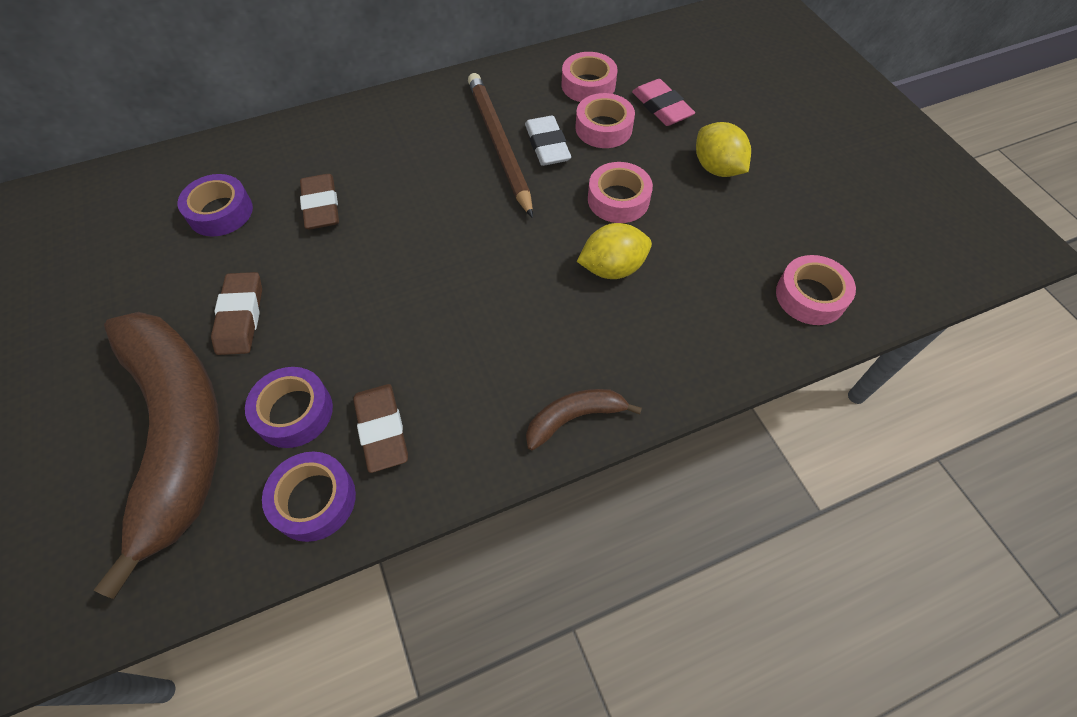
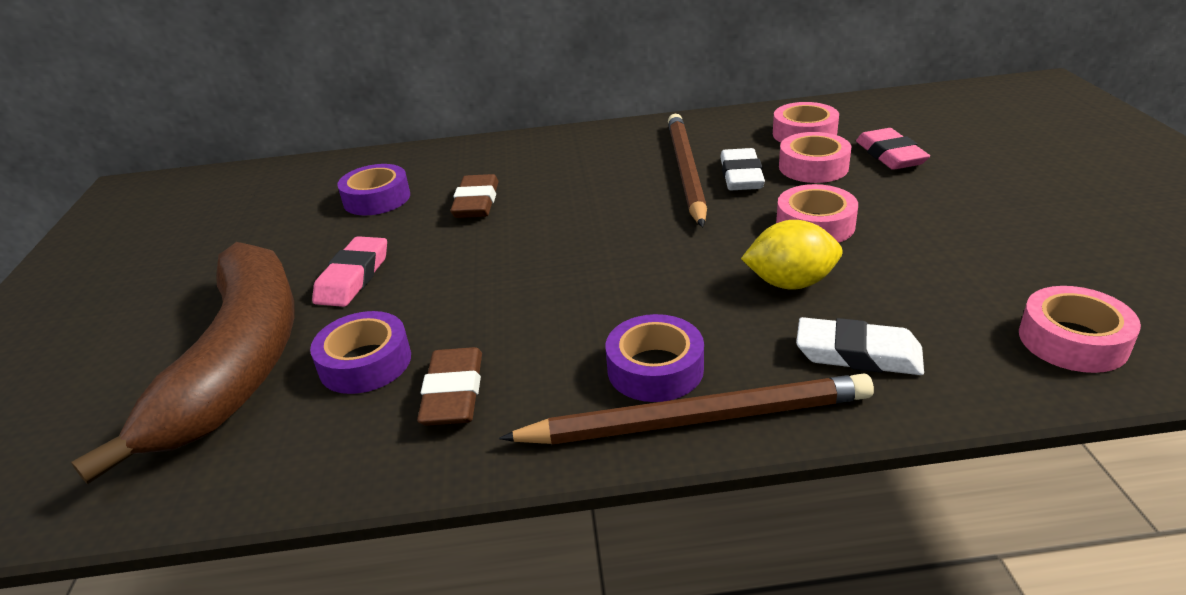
camera: 20 degrees right, 25 degrees down
brown eraser [211,272,262,355] -> pink eraser [312,236,387,307]
purple tape [262,452,356,542] -> purple tape moved to [606,314,704,402]
brown banana [526,389,642,451] -> brown pencil [499,374,874,444]
yellow lemon [696,122,751,177] -> none
none -> white eraser [796,317,924,375]

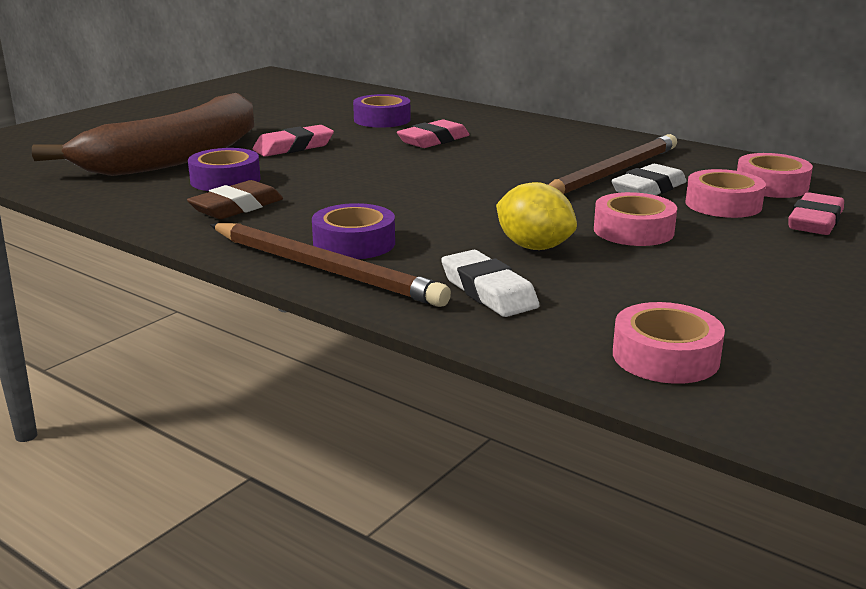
camera: 40 degrees right, 10 degrees down
brown eraser [450,174,498,218] -> pink eraser [397,120,470,148]

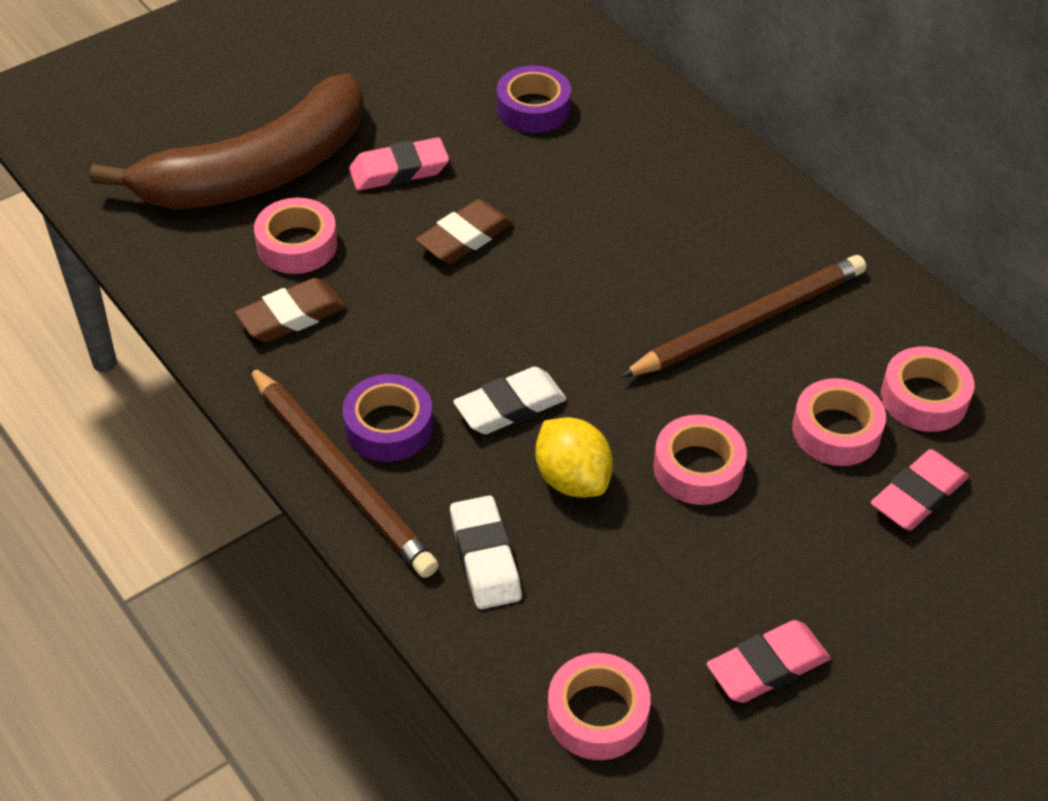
camera: 15 degrees right, 25 degrees up
purple tape [188,148,261,191] -> pink tape [254,198,338,274]
pink eraser [397,120,470,148] -> pink eraser moved to [707,620,830,703]
white eraser [611,164,687,195] -> white eraser moved to [453,367,567,434]
none -> brown eraser [415,199,513,264]

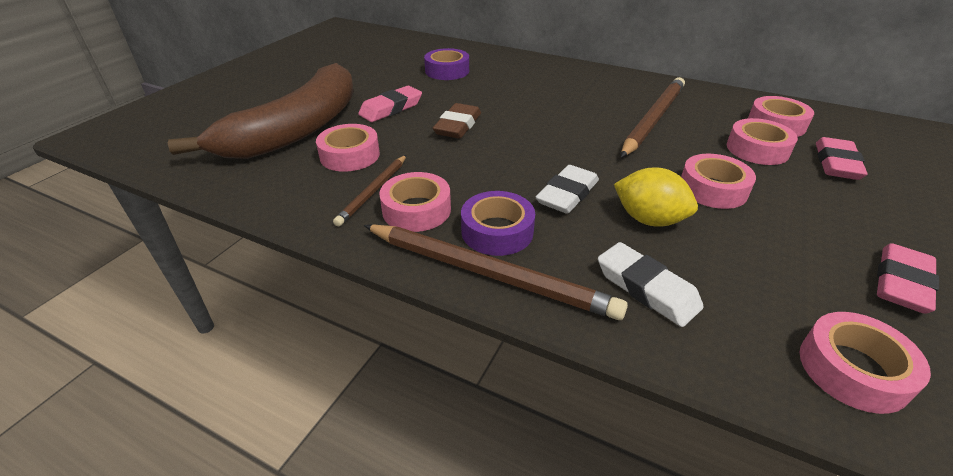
camera: 25 degrees left, 10 degrees down
brown eraser [235,278,346,342] -> brown pencil [333,155,407,226]
none -> pink tape [379,172,451,232]

